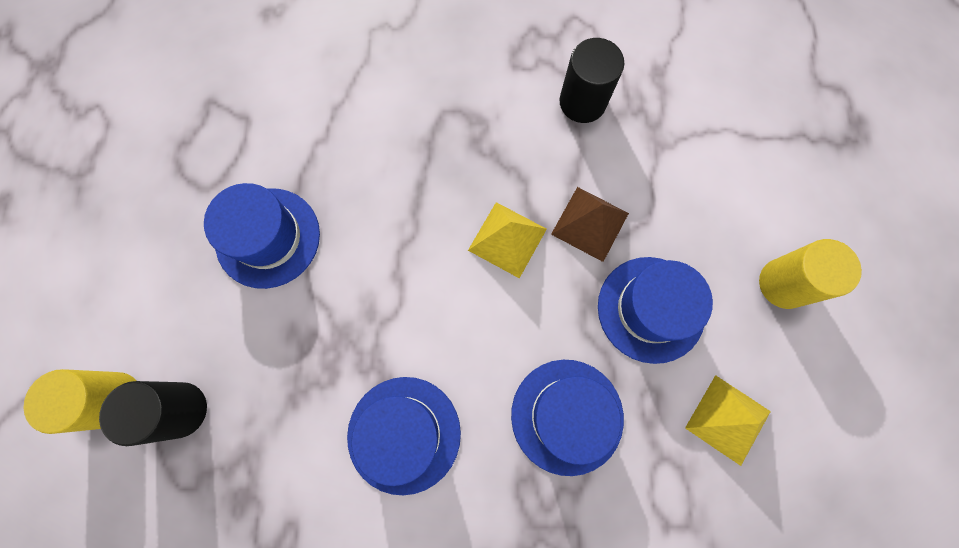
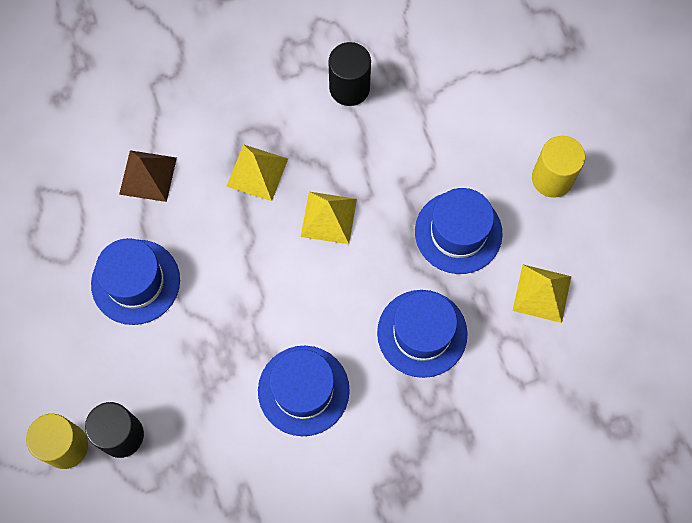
camera: 20 degrees left, 5 degrees down
brown pyramid [551,187,629,262] -> brown pyramid moved to [119,150,177,202]
none -> yellow pyramid [226,144,288,201]

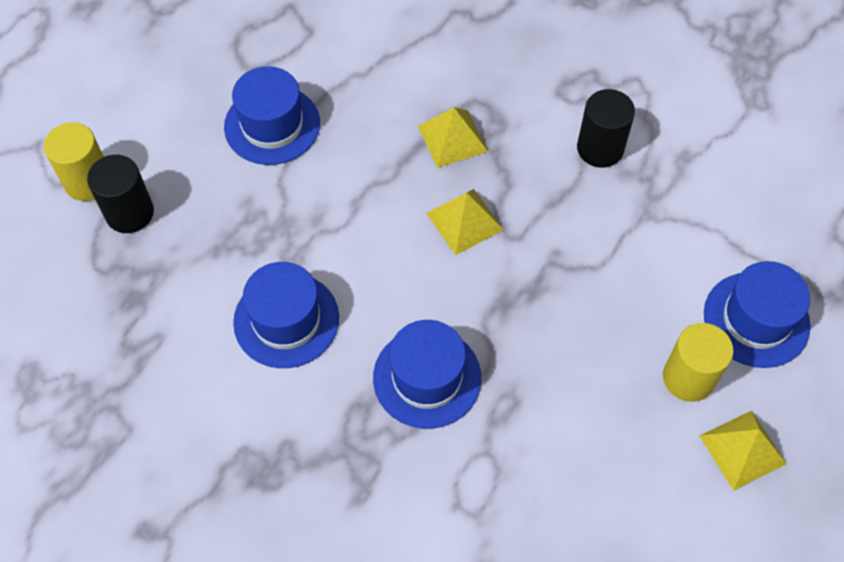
camera: 50 degrees right, 10 degrees down
brown pyramid [119,150,177,202] -> none
blue hat [415,188,503,274] -> blue hat moved to [704,261,811,368]
yellow pyramid [512,265,571,323] -> yellow pyramid moved to [700,411,787,491]

